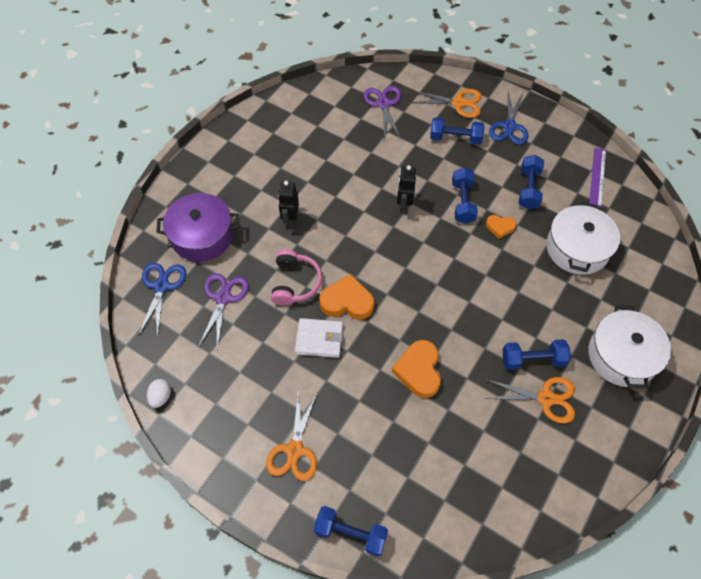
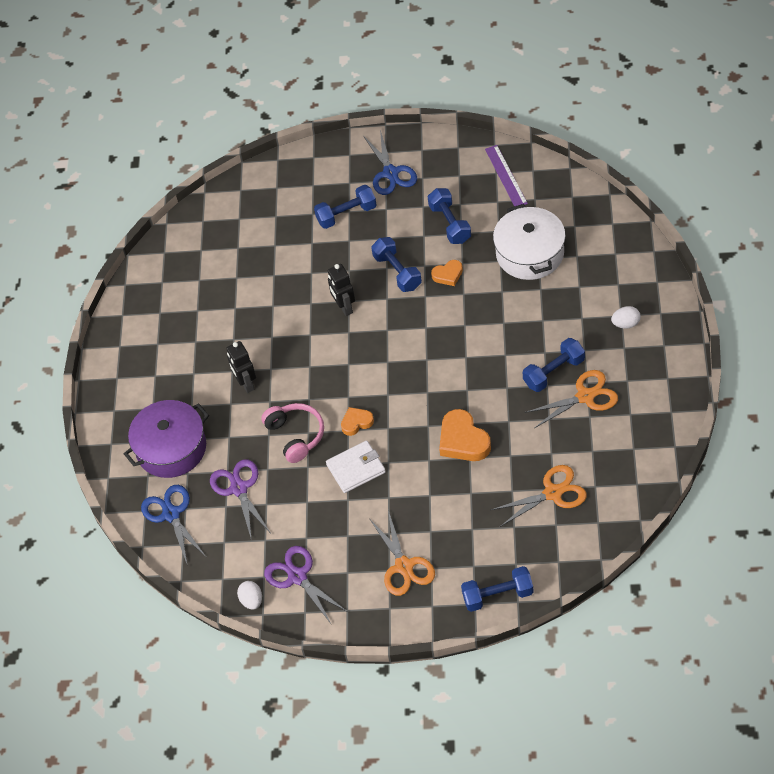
camera: 25 degrees left, 5 degrees down
orange heart [319,274,374,320] -> orange heart [341,407,374,436], size x0.58
purple scissors [364,86,401,140] -> purple scissors moved to [264,546,348,625]
orange scissors [410,89,482,118] -> orange scissors moved to [491,465,587,527]
white pot [588,305,671,389] -> white egg [611,306,641,329]

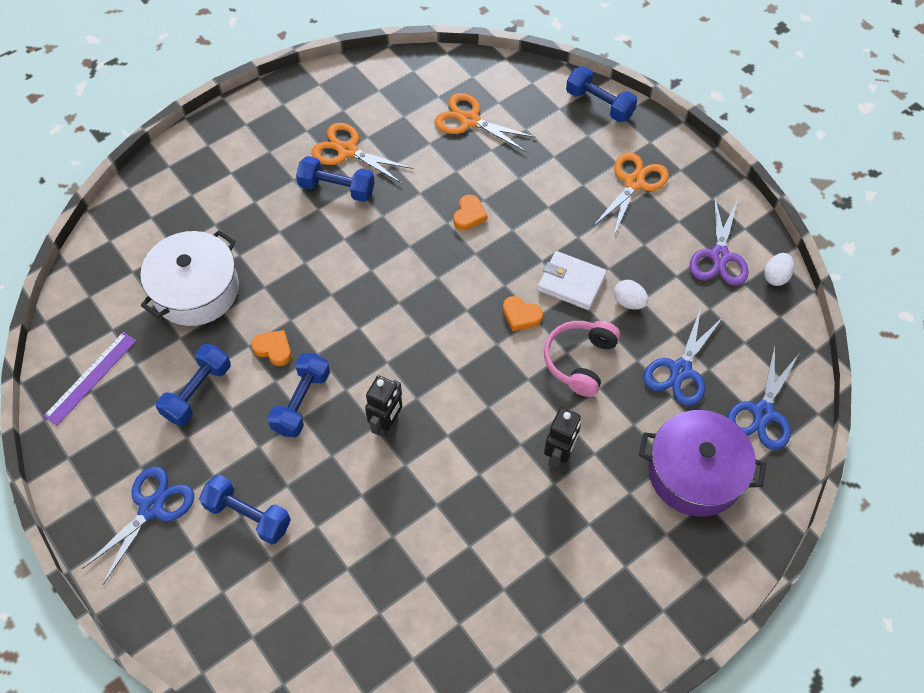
camera: 135 degrees left, 5 degrees up
purple scissors [210,459,270,541] -> blue scissors [643,308,724,406]
orange heart [439,409,491,461] -> orange heart [453,194,488,231], size x0.58
white egg [611,306,641,329] -> white egg moved to [614,280,648,310]

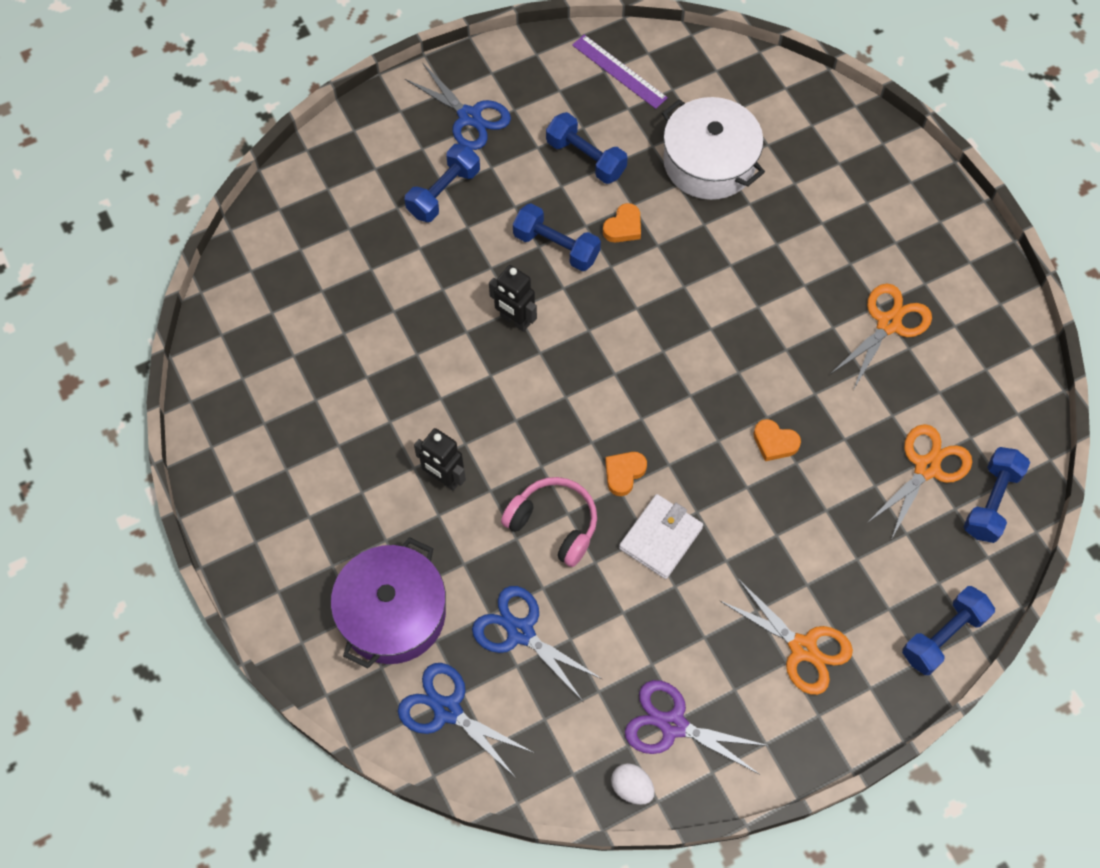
camera: 100 degrees right, 5 degrees up
blue dumbbell [296,156,375,202] -> blue dumbbell moved to [964,447,1030,543]
white egg [614,280,648,310] -> none

